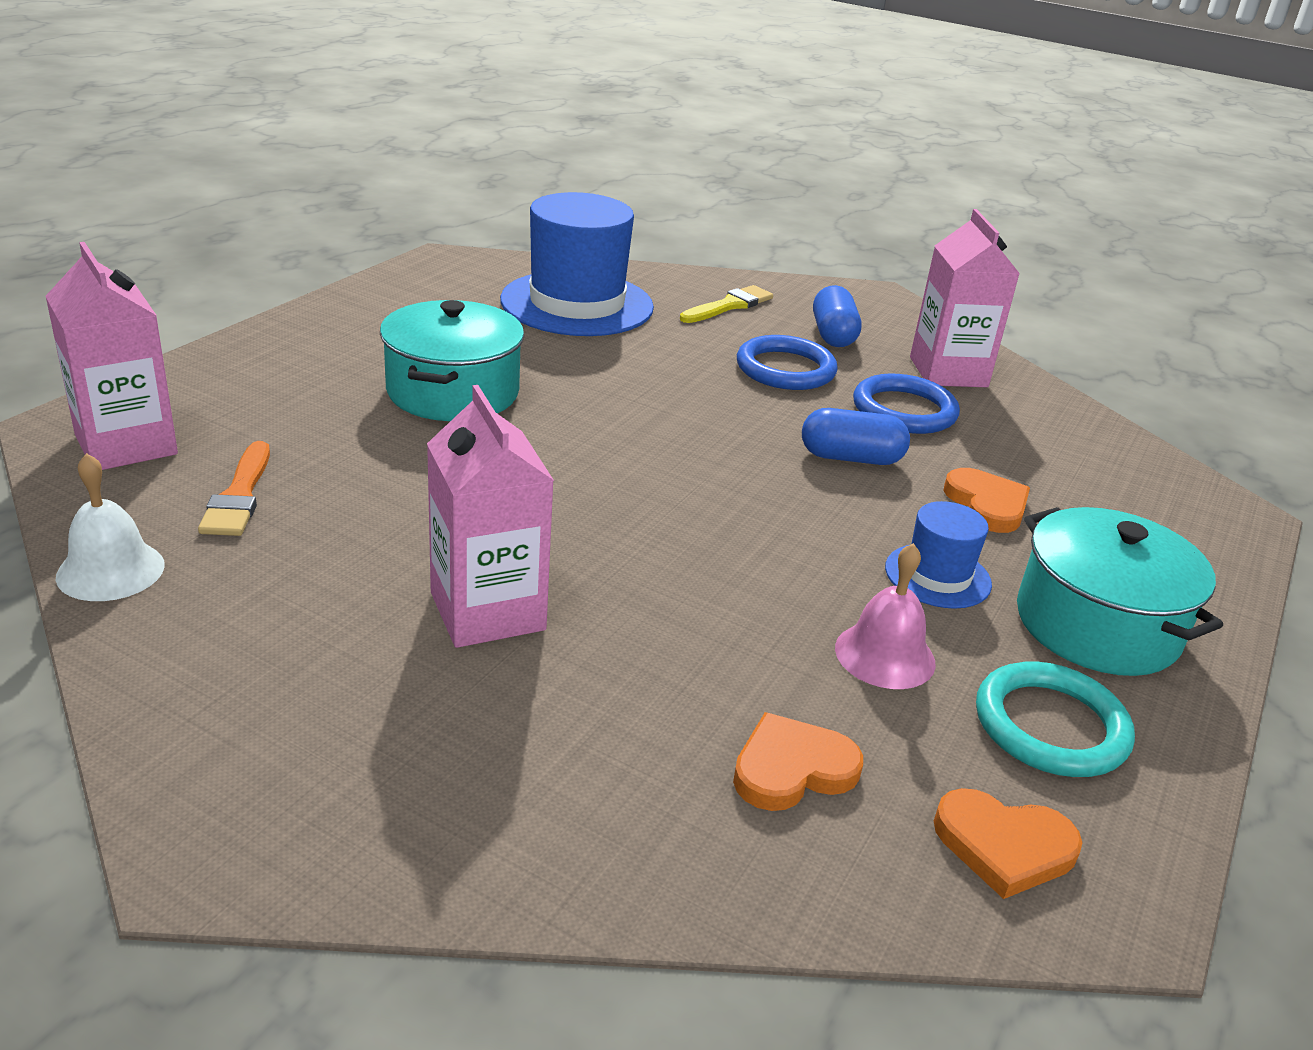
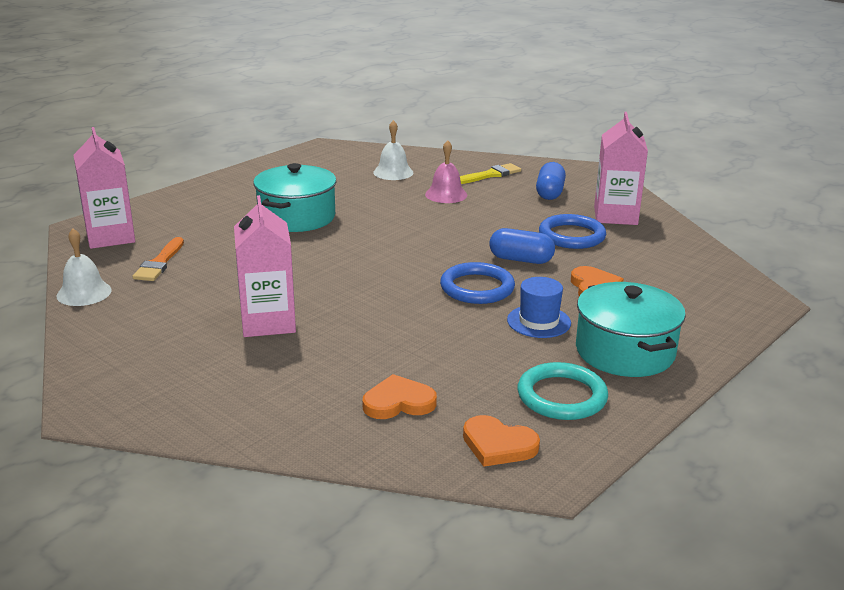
camera: 15 degrees right, 5 degrees down
blue hat [500,192,654,336] -> white bell [373,120,413,180]
blue ring [737,335,838,390] -> blue ring moved to [440,262,515,304]
pink bell [835,543,936,689] -> pink bell moved to [425,140,467,203]

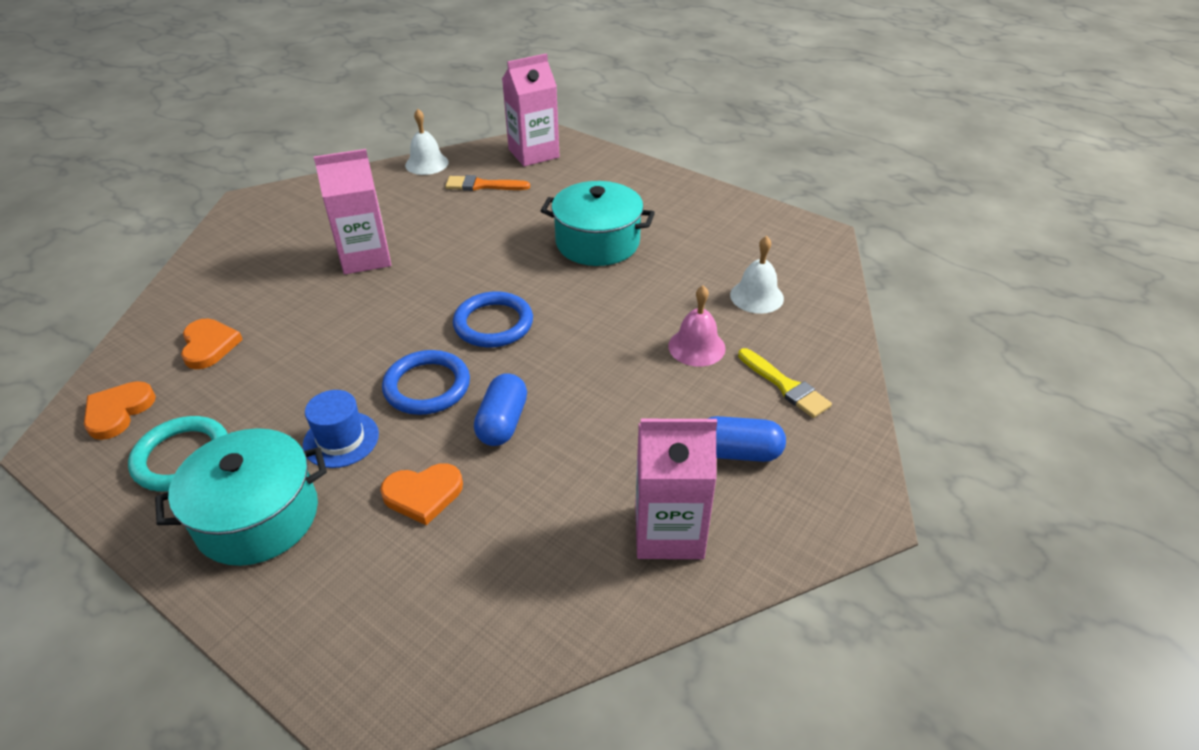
camera: 85 degrees right, 15 degrees up
blue ring [539,214,606,249] -> blue ring moved to [453,291,533,348]

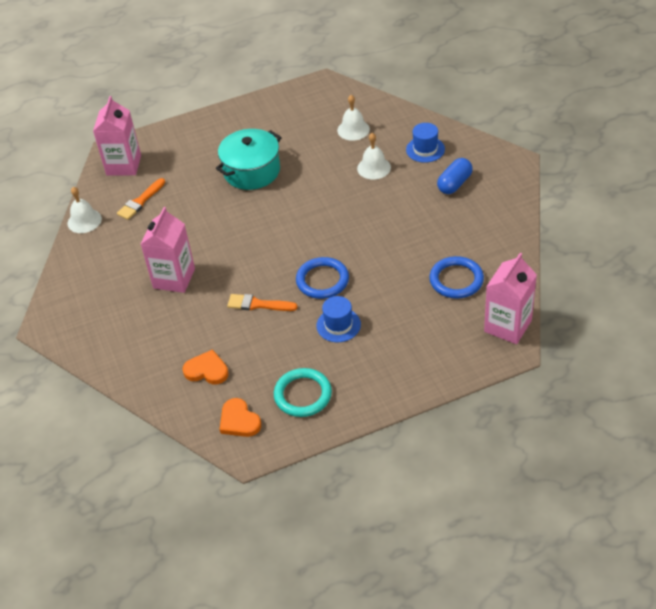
camera: 55 degrees left, 5 degrees up
turquoise pot [155,428,327,566] -> none
orange heart [380,463,463,525] -> none
blue ring [453,291,533,348] -> blue ring moved to [429,256,484,299]
blue capsule [474,373,527,446] -> none
pink carton [635,419,717,559] -> pink carton moved to [484,253,537,344]
pink bell [668,285,726,367] -> white bell [357,133,391,179]
yellow brush [738,348,832,418] -> blue hat [406,123,445,163]
none -> orange brush [227,294,298,311]

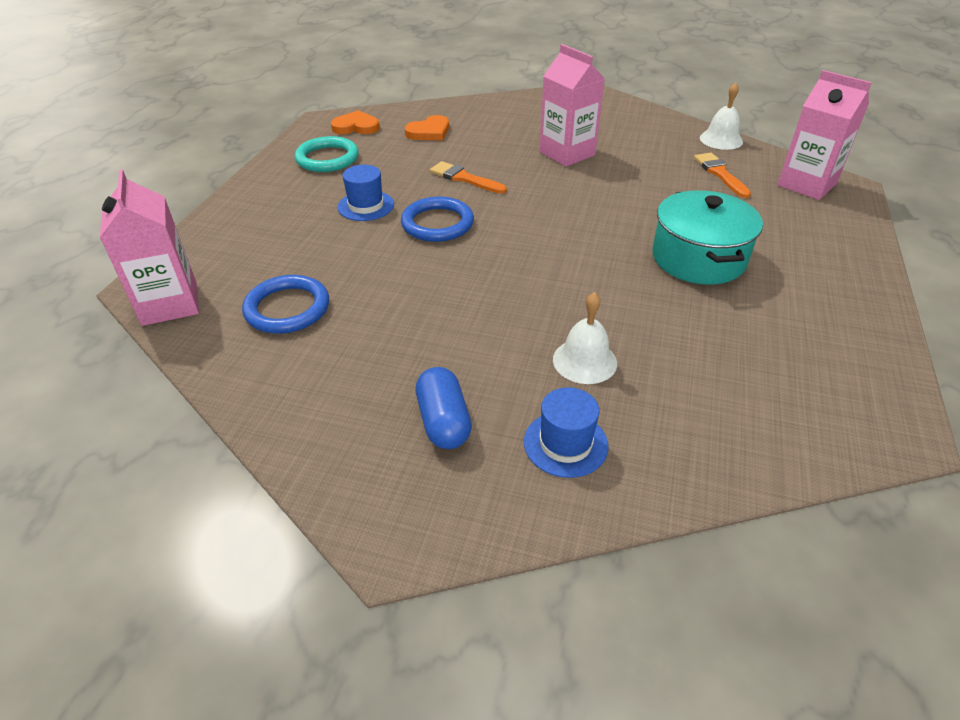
camera: 125 degrees right, 5 degrees down
orange brush [227,294,298,311] -> orange brush turned 105 degrees counterclockwise [430,161,507,194]
white bell [337,95,370,141] -> none

